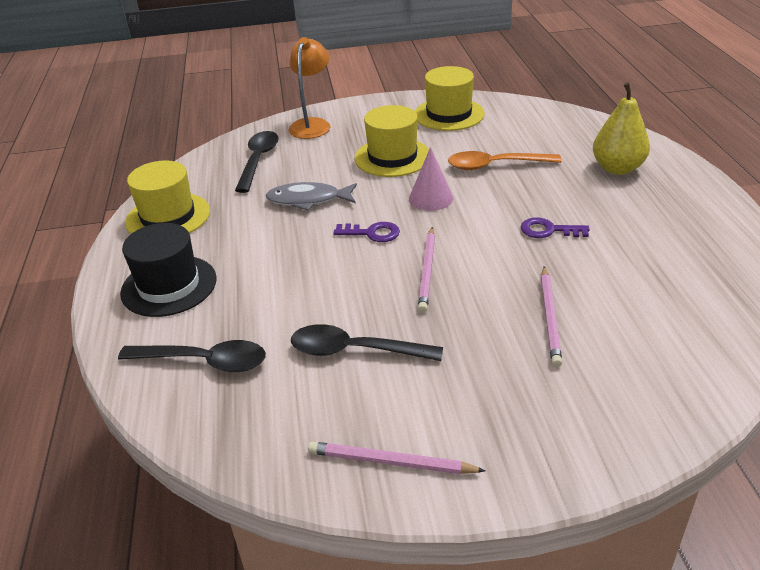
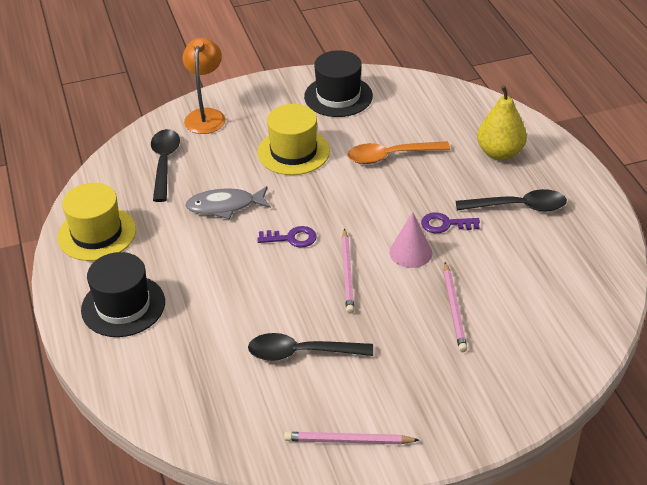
camera: 10 degrees left, 5 degrees up
black spoon [118,340,266,372] -> black spoon moved to [456,189,567,212]
pink cone [409,147,453,211] -> pink cone moved to [390,212,432,268]
yellow hat [415,66,485,131] -> black hat [304,50,373,117]

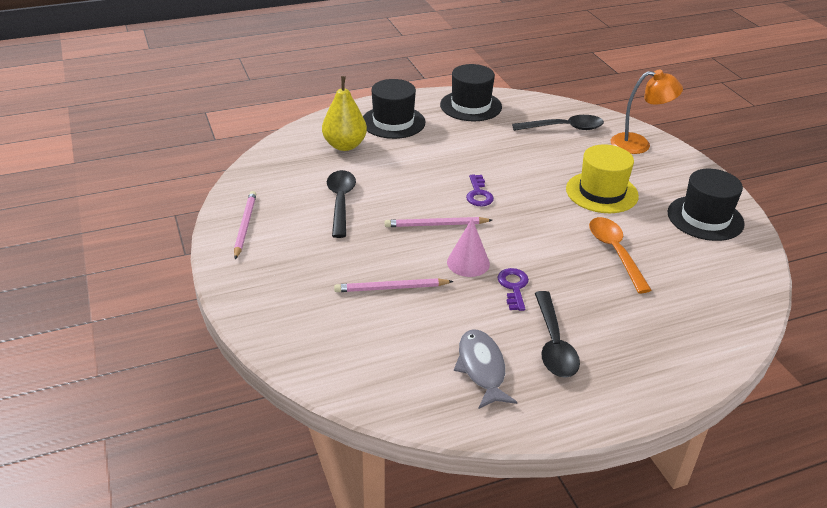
camera: 85 degrees right, 5 degrees down
yellow hat [57,183,136,261] -> black hat [440,64,502,121]
grey fish [185,186,271,219] -> grey fish moved to [454,329,517,409]
yellow pear [477,85,527,160] -> yellow pear moved to [322,76,367,151]

